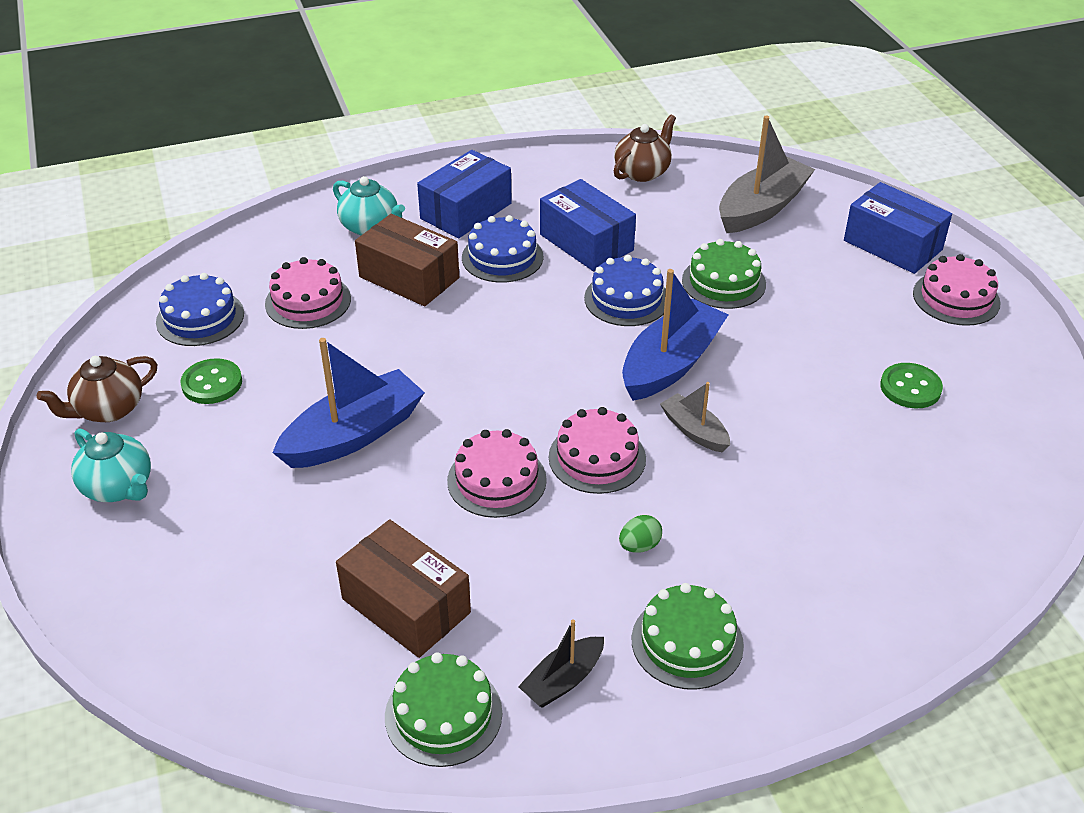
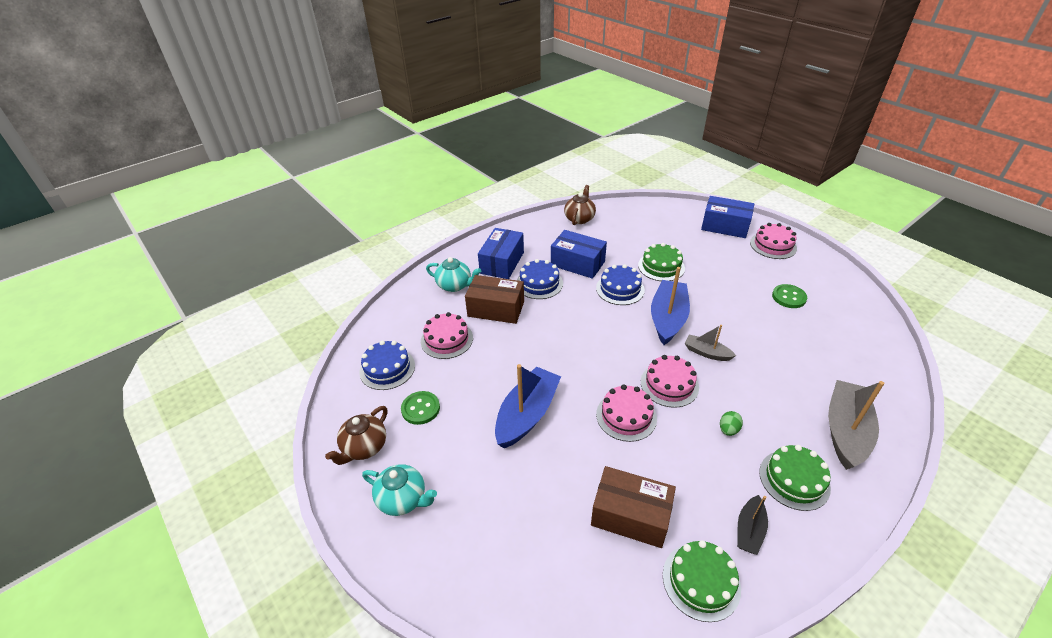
camera: 20 degrees left, 0 degrees up
grey boat [719,116,815,233] -> grey boat moved to [828,380,884,470]

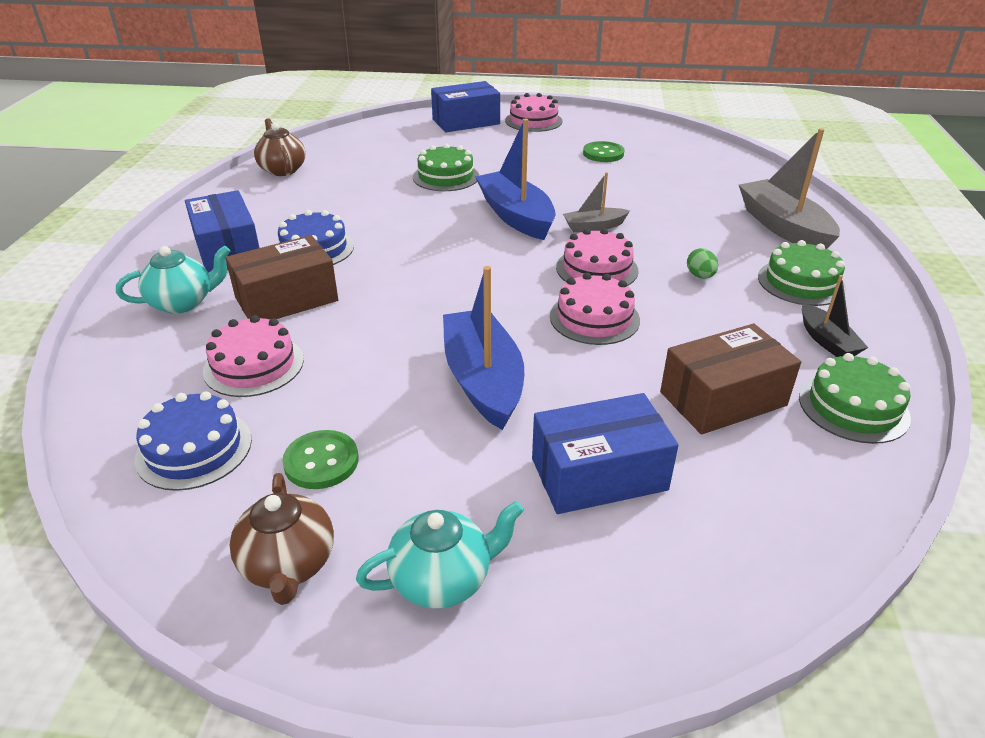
camera: 45 degrees left, 5 degrees down
blue box [551,230,607,279] -> blue box moved to [532,393,679,514]
blue cake [596,264,645,305] -> none

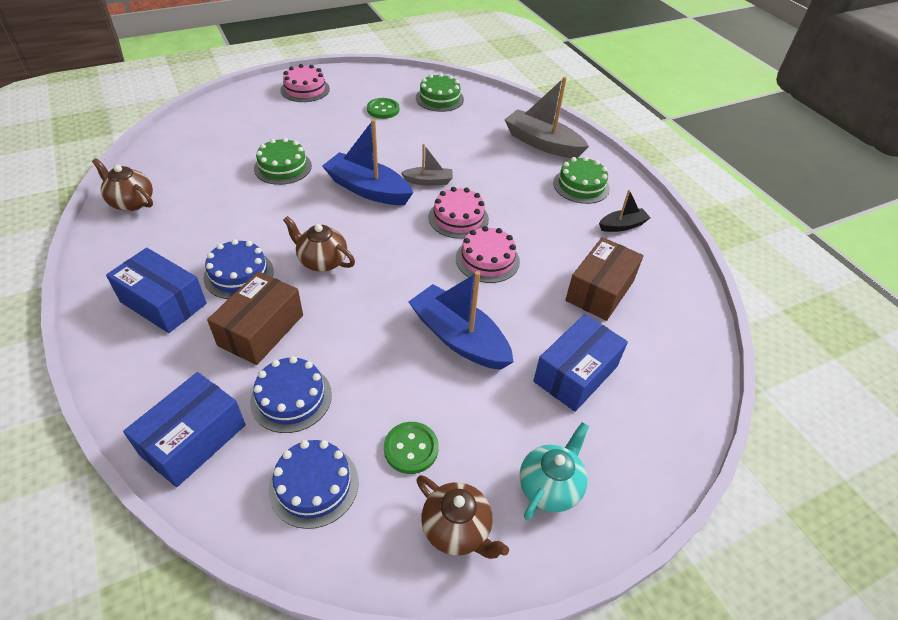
camera: 35 degrees left, 10 degrees up
turquoise teapot [116,246,230,314] -> none
pink cake [203,315,304,397] -> blue cake [250,356,332,433]
blue box [431,81,500,132] -> blue box moved to [123,372,246,487]
grey boat [563,172,630,232] -> grey boat turned 135 degrees counterclockwise [401,144,453,186]
green egg [687,248,718,279] -> none
green cake [799,353,911,444] -> green cake moved to [416,73,464,112]
black boat [802,275,868,357] -> black boat turned 60 degrees counterclockwise [599,190,651,232]
none -> brown teapot [283,216,355,272]

